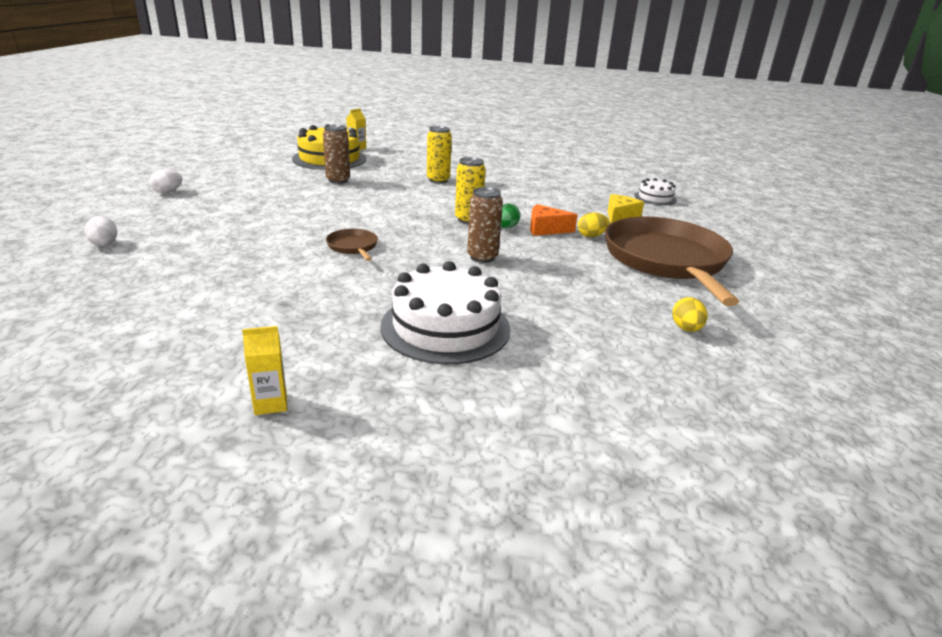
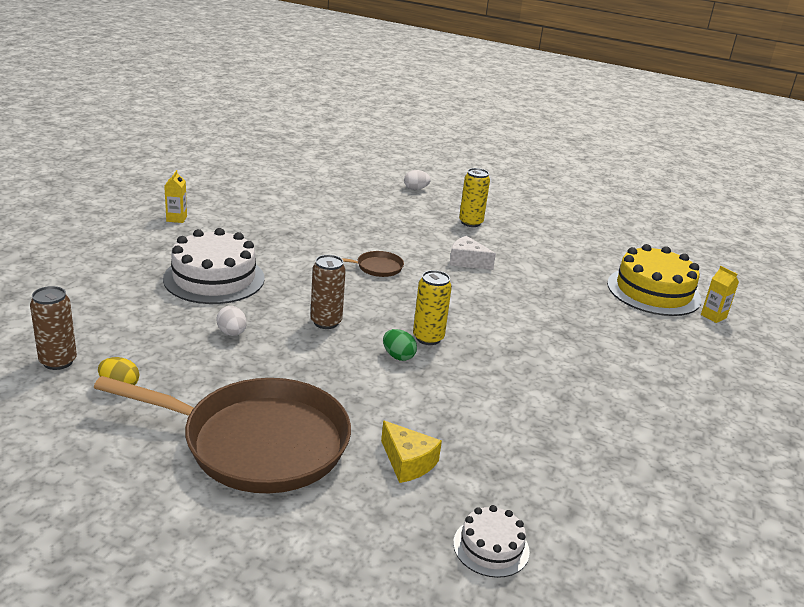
camera: 105 degrees right, 0 degrees up
white egg [150,169,182,194] -> white egg moved to [216,306,247,336]
brown can [323,125,350,184] -> brown can moved to [30,286,77,370]
yellow can [427,126,452,183] -> yellow can moved to [459,168,490,227]
orange cheese [530,204,577,236] -> none
yellow egg [578,212,609,237] -> none
none -> white cheese [449,236,496,270]

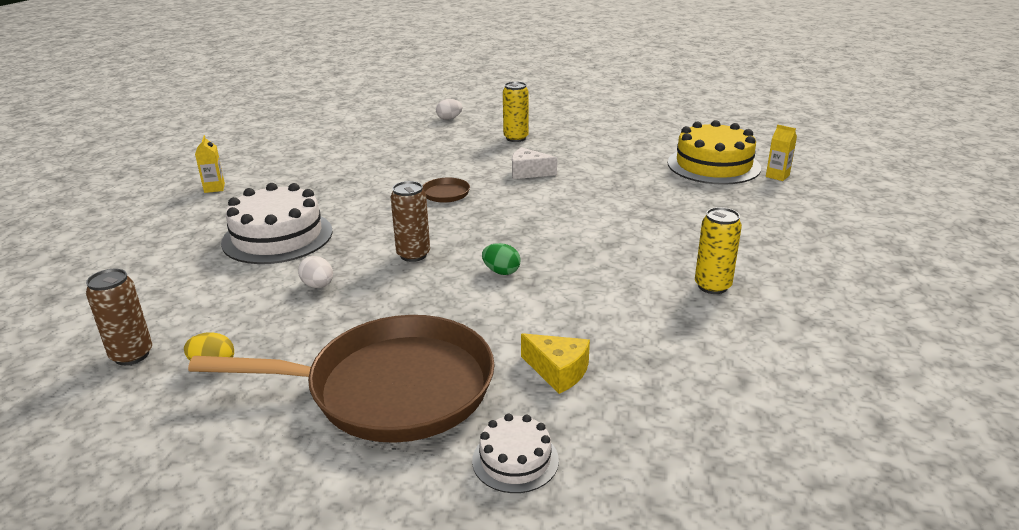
camera: 10 degrees left, 0 degrees up
yellow can [413,270,452,345] -> yellow can moved to [695,207,742,294]
white cake [453,505,530,578] -> white cake moved to [472,414,559,493]

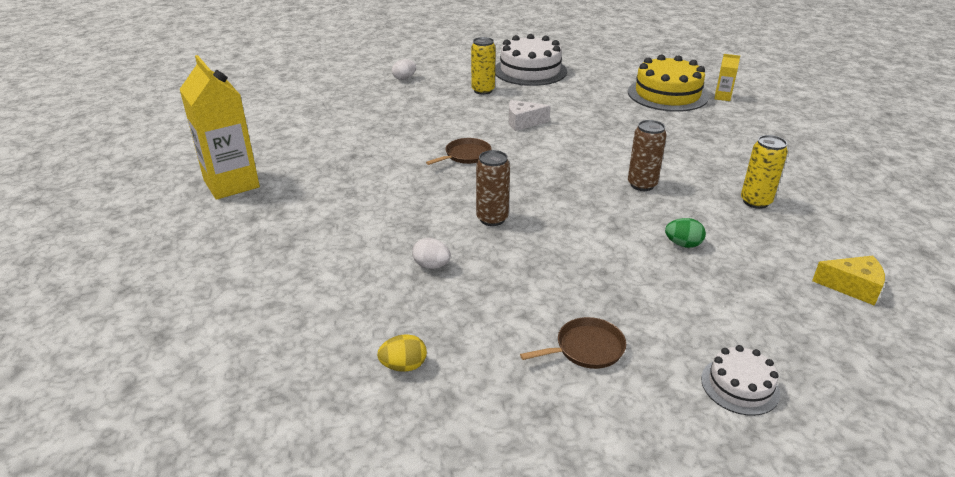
camera: 20 degrees left, 5 degrees up
brown can [86,269,152,365] -> brown can moved to [628,120,667,191]
brown pan [188,315,495,443] -> brown pan [520,317,626,369], size x0.40
yellow carton [195,135,225,193] -> yellow carton [179,55,260,200], size x2.30
white cake [221,183,332,264] -> white cake moved to [495,34,567,86]
green egg [482,243,521,275] -> green egg moved to [665,218,706,248]
yellow cheese [521,333,590,394] -> yellow cheese moved to [812,255,885,306]

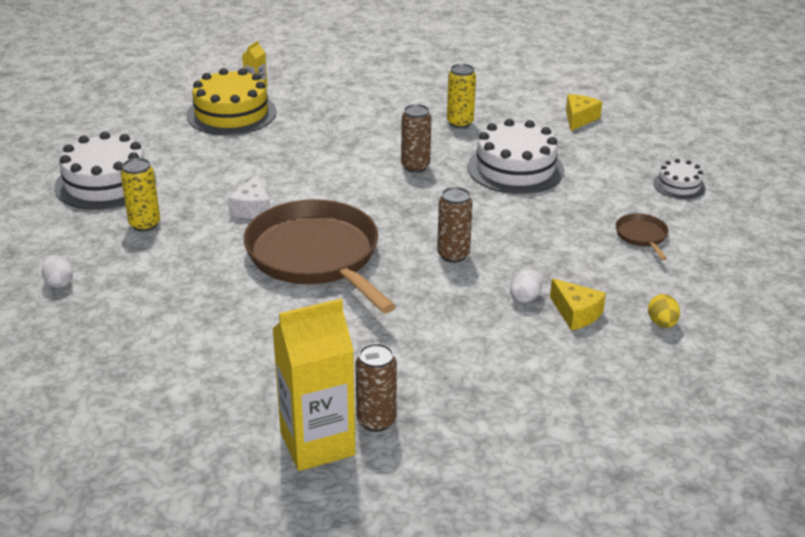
camera: 80 degrees left, 0 degrees up
brown pan [426,138,492,165] -> brown pan [244,199,396,313], size x2.47
green egg [665,218,706,248] -> white cake [468,119,564,194]
none -> brown can [355,343,397,432]
none -> yellow cheese [550,278,606,330]

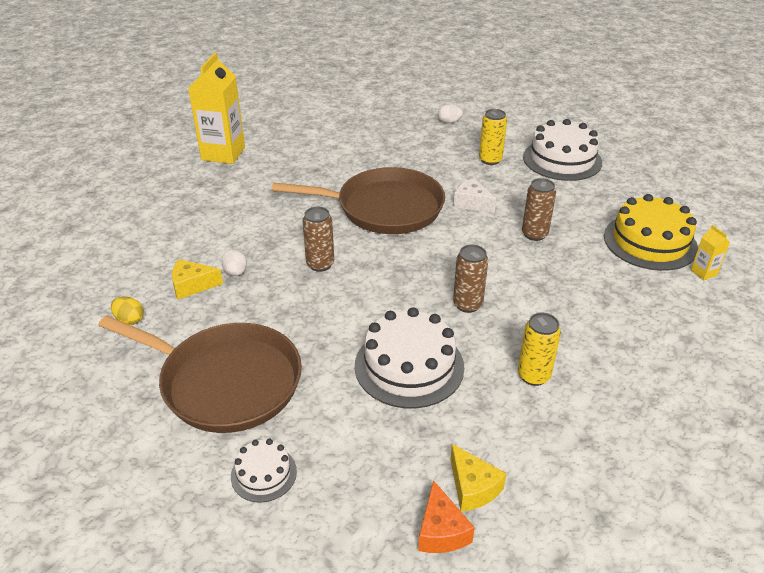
camera: 125 degrees right, 5 degrees up
brown can [355,343,397,432] -> brown can moved to [522,178,556,241]
brown pan [615,213,669,260] -> brown pan [98,315,302,433], size x2.47
none -> orange cheese [418,480,475,553]

